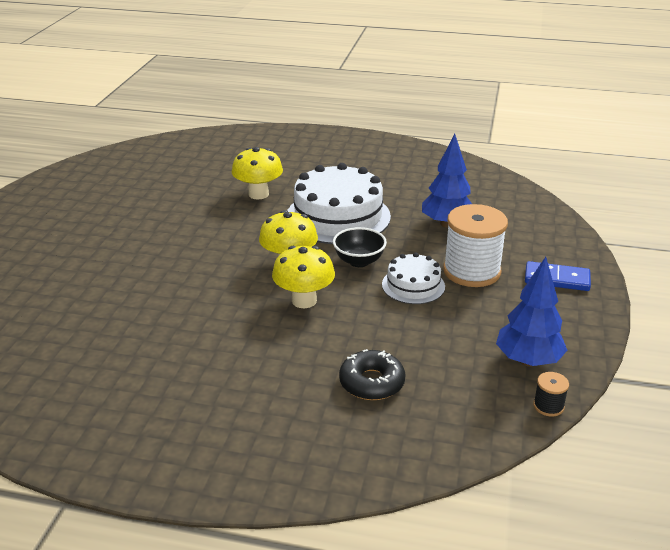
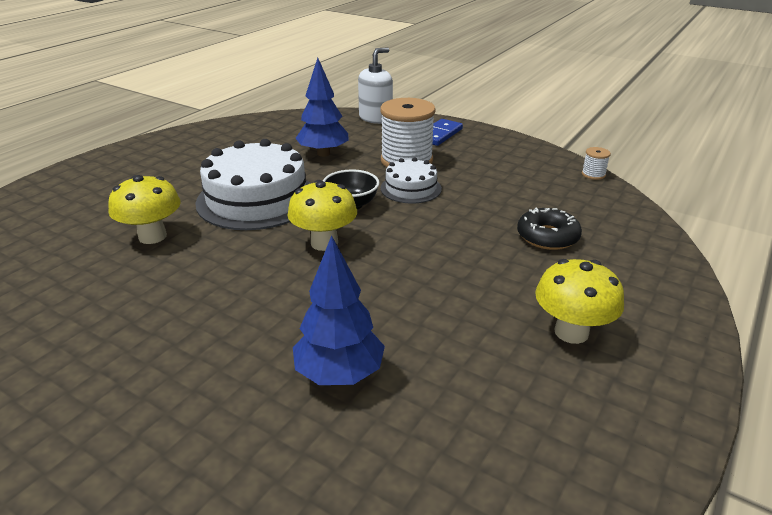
camera: 70 degrees left, 0 degrees up
yellow mushroom [272,246,335,308] -> yellow mushroom moved to [535,259,624,344]
blue tree [496,257,568,367] -> blue tree moved to [293,235,385,385]
black spool [533,372,569,416] -> white spool [582,147,611,180]
none -> white soap dispenser [358,47,393,124]

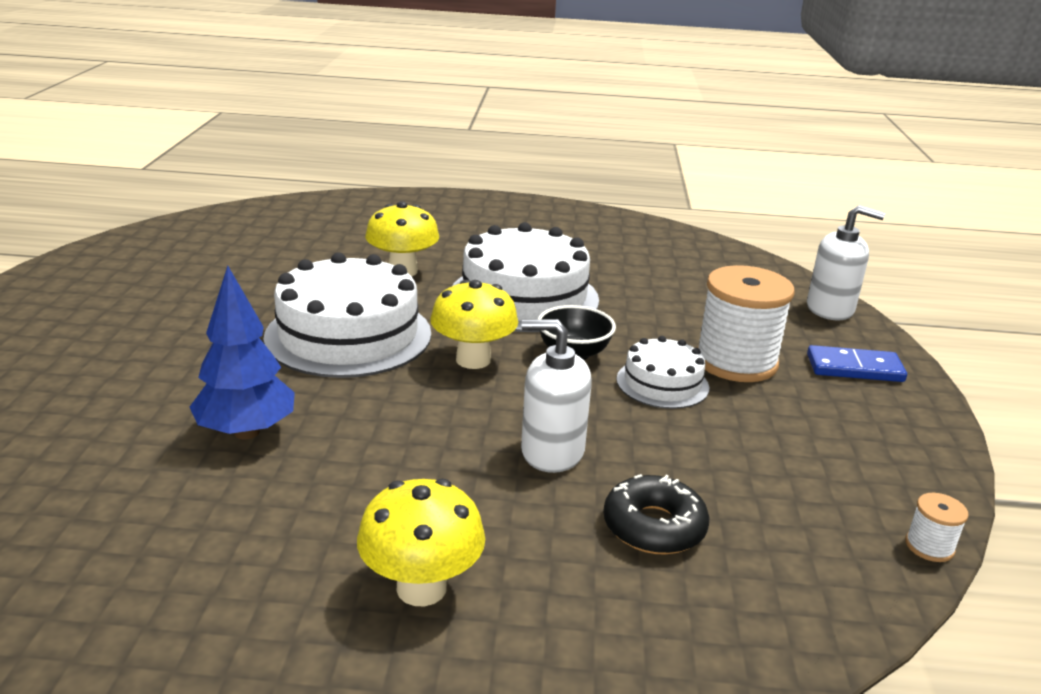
camera: 60 degrees right, 5 degrees down
blue tree [295,58,349,157] -> none
none -> white cake [263,252,431,378]
none -> white soap dispenser [521,319,592,473]

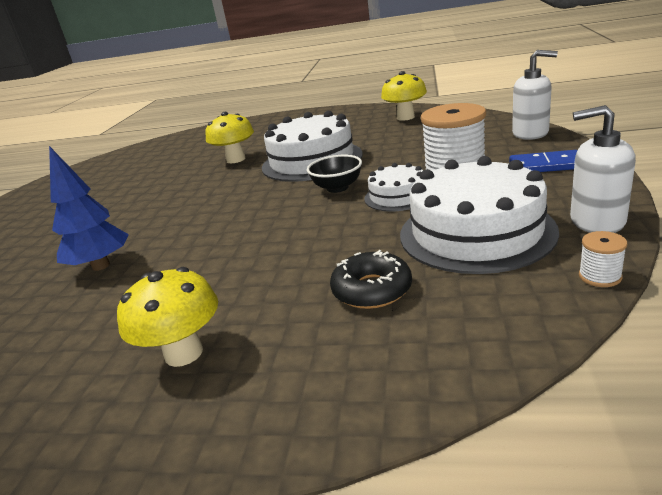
camera: 10 degrees right, 0 degrees up
white cake [263,252,431,378] -> white cake moved to [400,156,559,274]
yellow mushroom [430,280,518,369] -> yellow mushroom moved to [381,71,427,121]
white soap dispenser [521,319,592,473] -> white soap dispenser moved to [570,105,636,233]

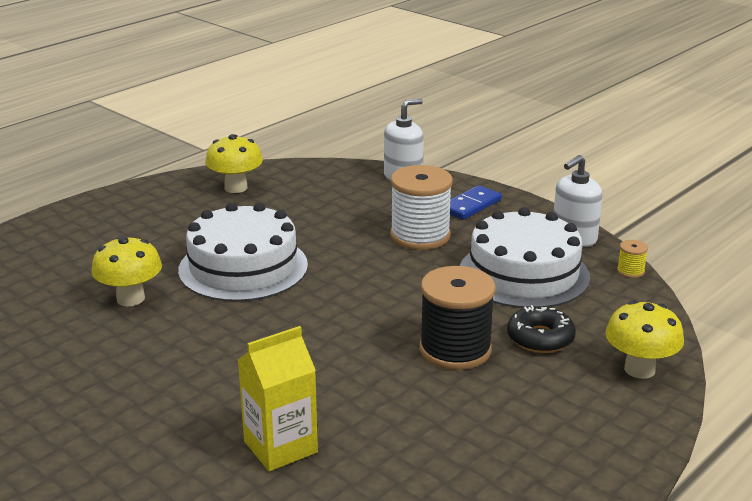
camera: 60 degrees left, 0 degrees up
blue tree [49,146,129,271] -> yellow carton [238,326,318,471]
yellow mushroom [117,267,218,367] -> yellow mushroom moved to [605,300,684,379]
black bowl [307,154,362,193] -> none
white cake [364,163,423,211] -> none
white spool [579,231,627,287] -> yellow spool [617,240,648,278]
none -> black spool [419,266,495,370]

